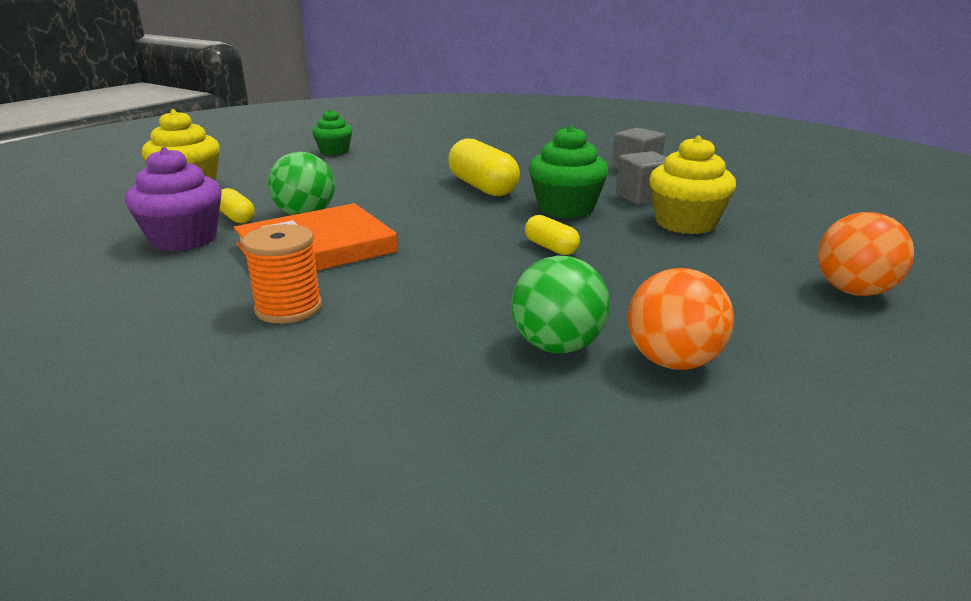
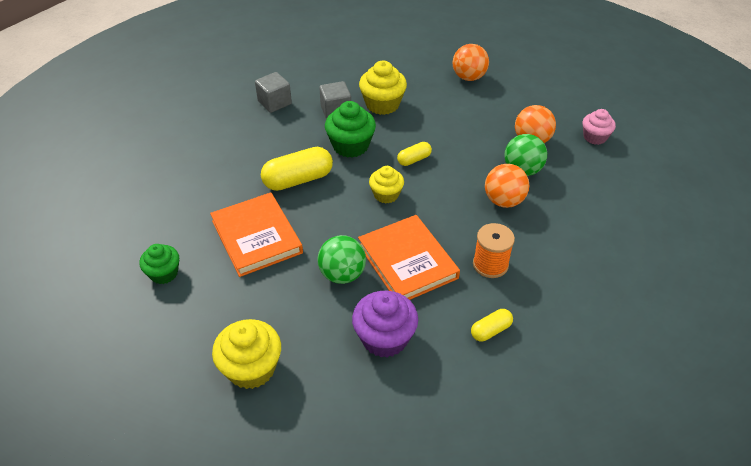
camera: 85 degrees left, 20 degrees up
yellow capsule [220,188,255,223] -> yellow capsule moved to [471,309,513,342]
none -> orange book [210,192,303,277]
none -> yellow cupcake [369,166,404,204]
none -> orange ball [485,164,529,208]
none -> pink cupcake [583,109,616,145]

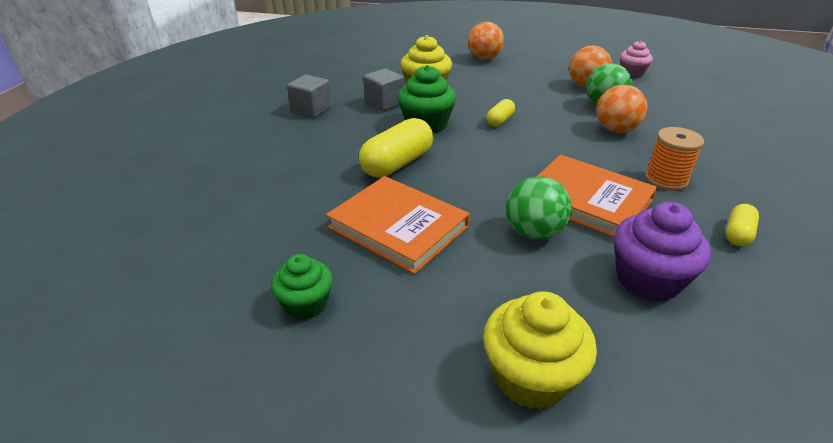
camera: 25 degrees left, 10 degrees down
yellow cupcake [369,166,404,204] -> none

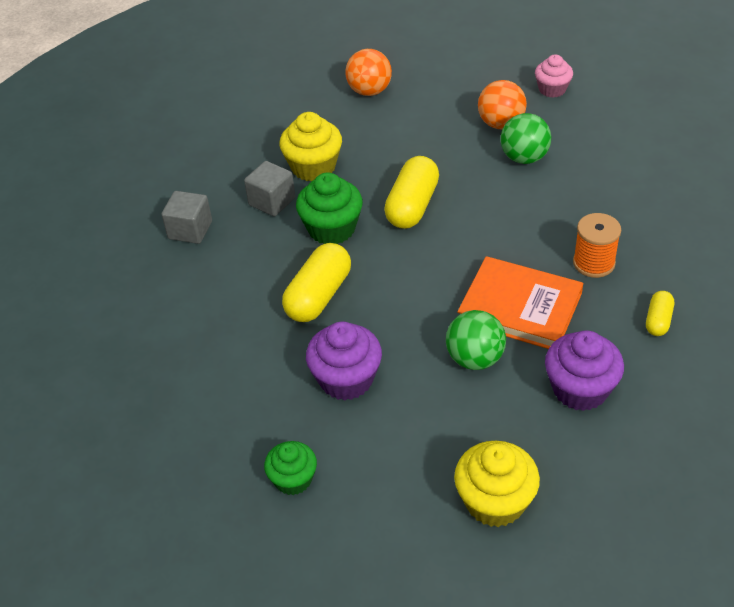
camera: 10 degrees left, 10 degrees up
orange book [326,176,470,274] -> purple cupcake [306,322,382,400]
yellow capsule [487,99,515,127] -> yellow capsule [384,156,439,229], size x1.87
orange ball [597,84,647,133] -> none

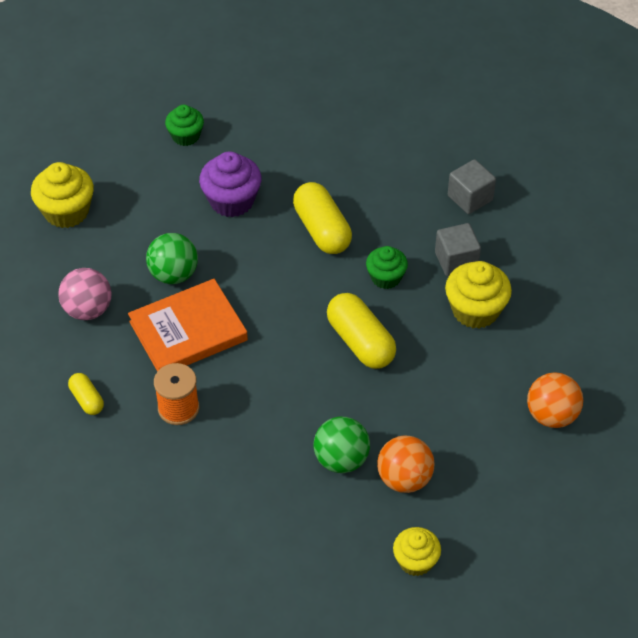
camera: 125 degrees right, 5 degrees up
green cupcake [296,173,363,244] -> green cupcake [366,246,408,289], size x0.65
pink cupcake [535,54,573,98] -> yellow cupcake [393,527,441,576]
purple cupcake [545,330,624,411] -> pink ball [58,268,112,320]

